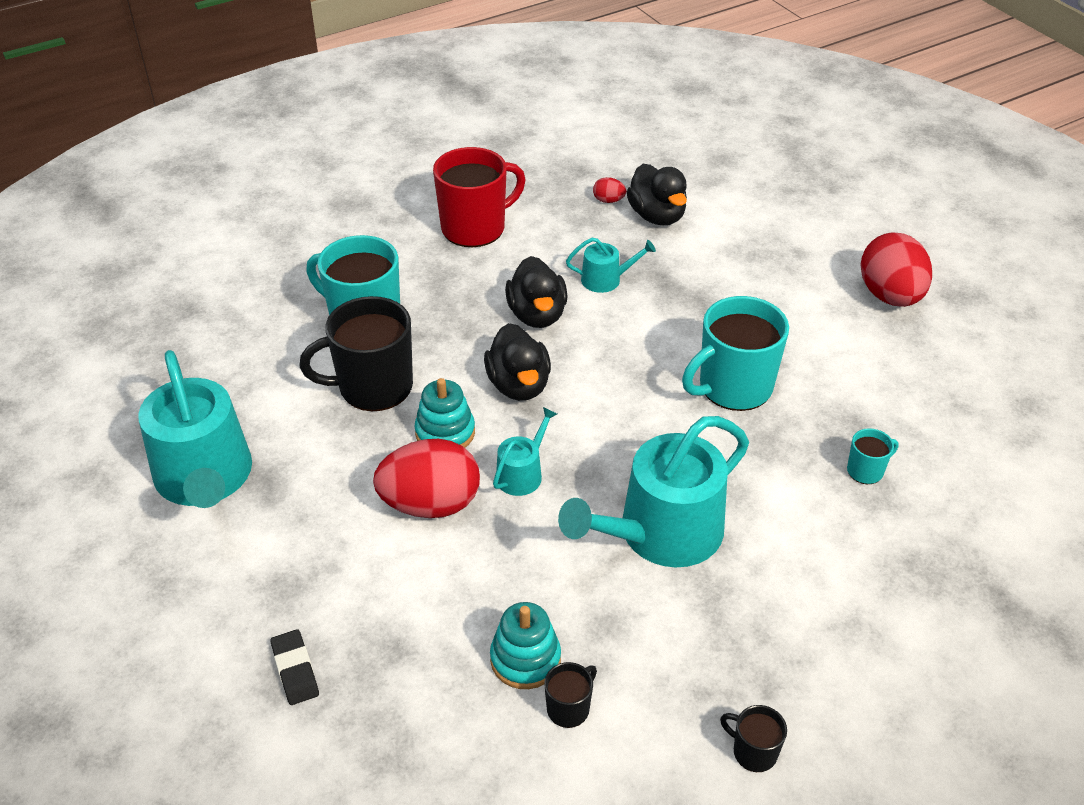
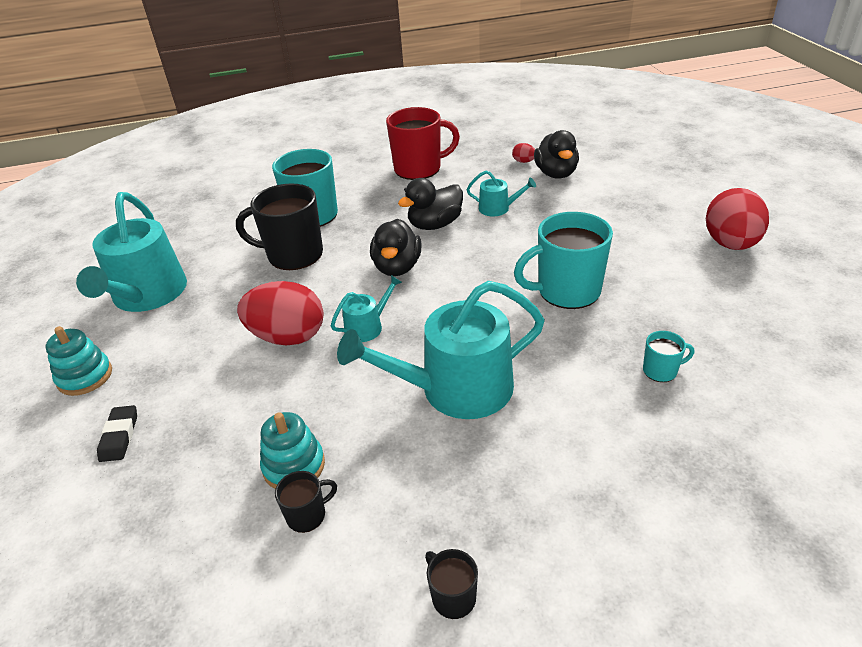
camera: 20 degrees right, 5 degrees down
turquoise stacking toy [414,378,475,448] -> turquoise stacking toy moved to [46,326,112,396]
black duck [505,256,568,328] -> black duck turned 45 degrees clockwise [398,178,463,230]

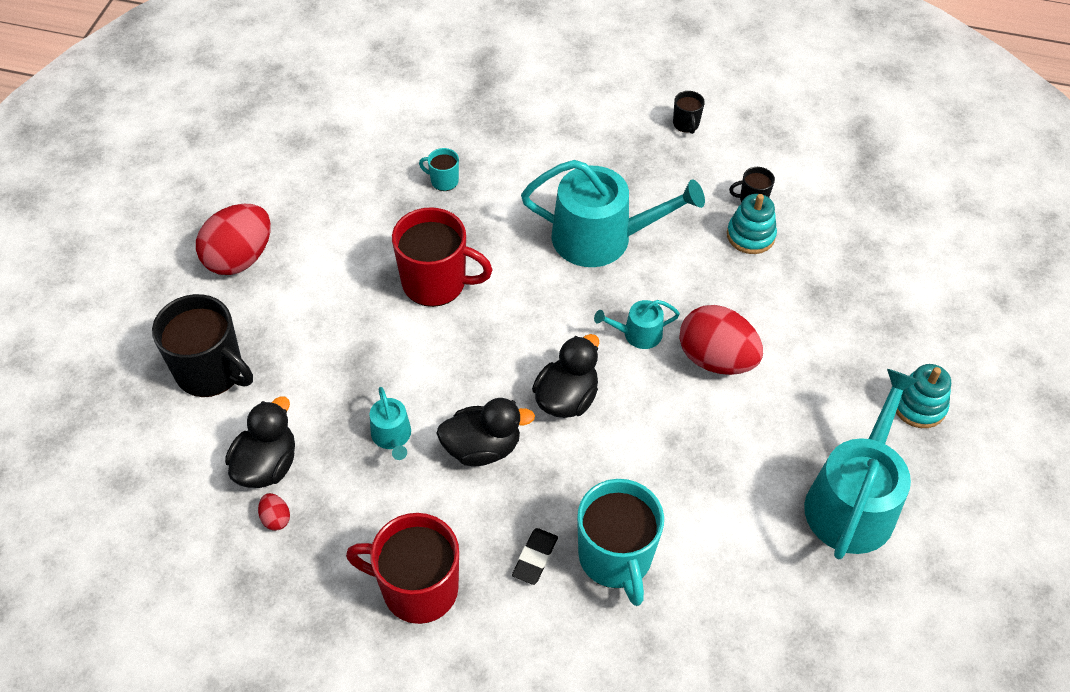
camera: 155 degrees left, 15 degrees up
black eraser [97,405,137,462] -> black eraser moved to [512,528,558,585]
black mug [236,184,323,270] -> black mug moved to [152,294,253,397]
turquoise watering can [466,171,536,216] -> turquoise watering can turned 150 degrees counterclockwise [370,387,411,460]
turquoise mug [514,212,613,309] -> red mug [392,207,493,307]

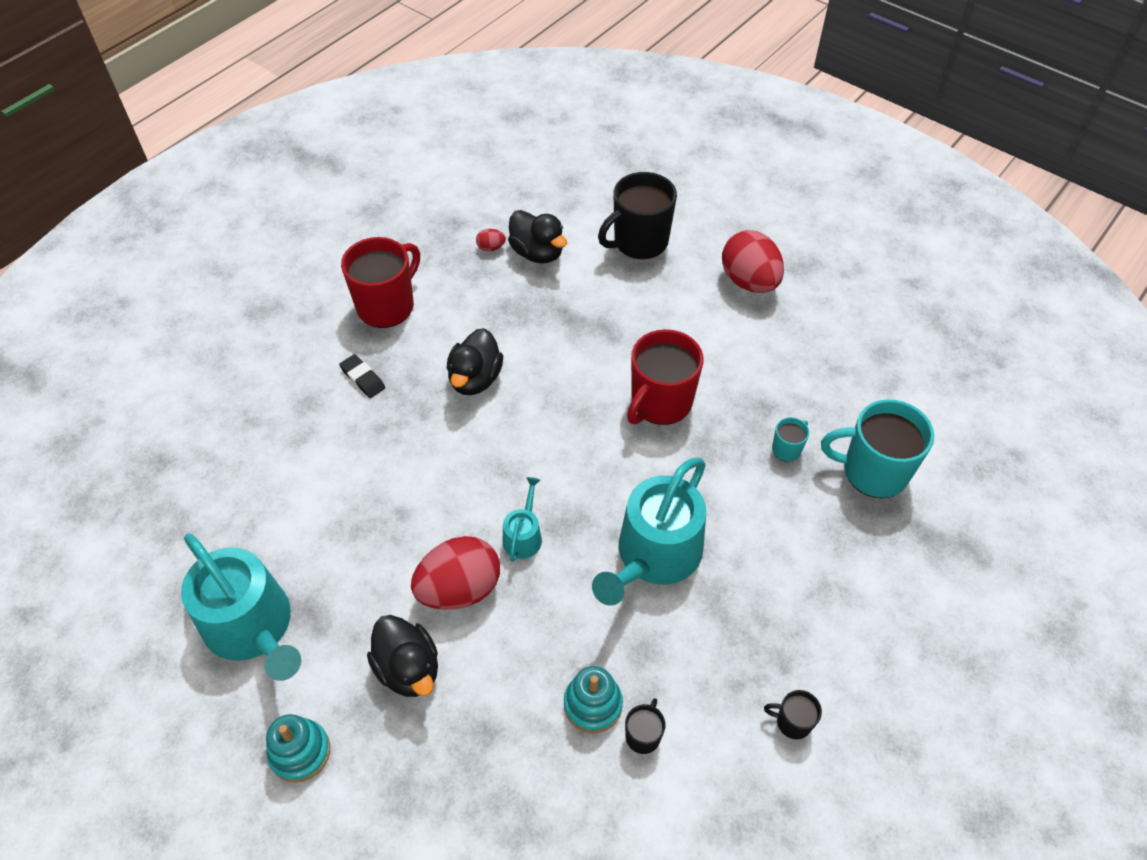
camera: 115 degrees right, 0 degrees up
turquoise watering can [370,387,411,460] -> none
black duck [532,334,599,418] -> black duck moved to [367,615,438,697]
turquoise mug [577,479,664,606] -> turquoise mug moved to [821,399,934,498]

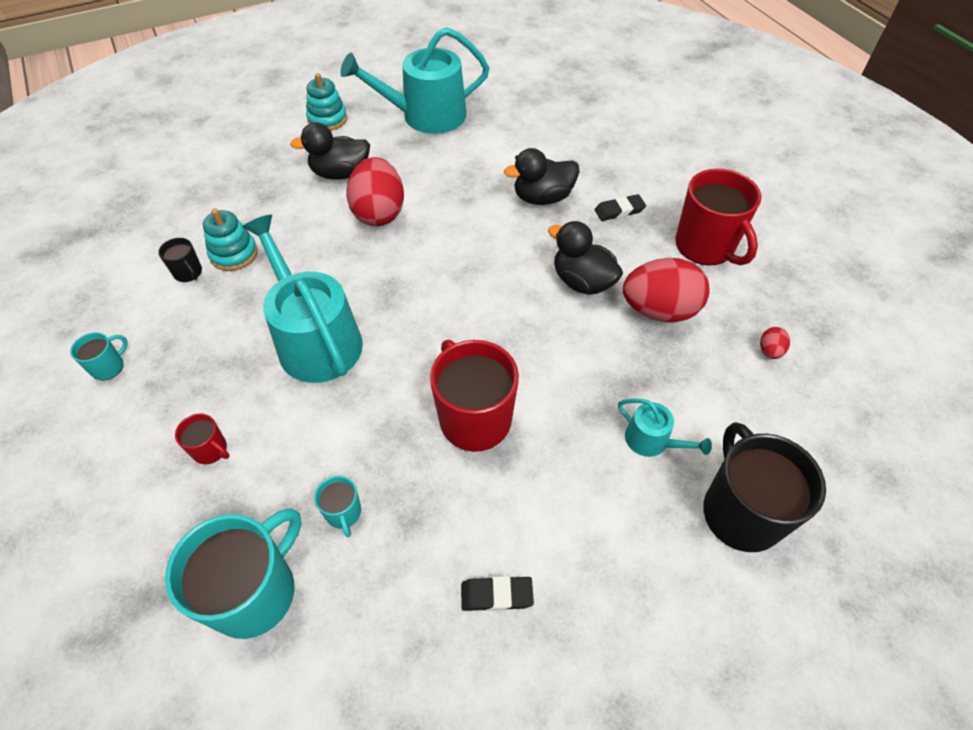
camera: 115 degrees right, 0 degrees up
turquoise watering can [503,477,542,562] -> turquoise watering can moved to [618,399,712,457]
black duck [508,210,567,264] -> black duck moved to [504,148,579,205]
red egg [722,230,784,293] -> red egg moved to [623,258,710,322]
black mug [764,690,822,739] -> turquoise mug [70,332,128,380]
none -> red mug [175,414,230,464]
none -> black eraser [461,576,534,611]

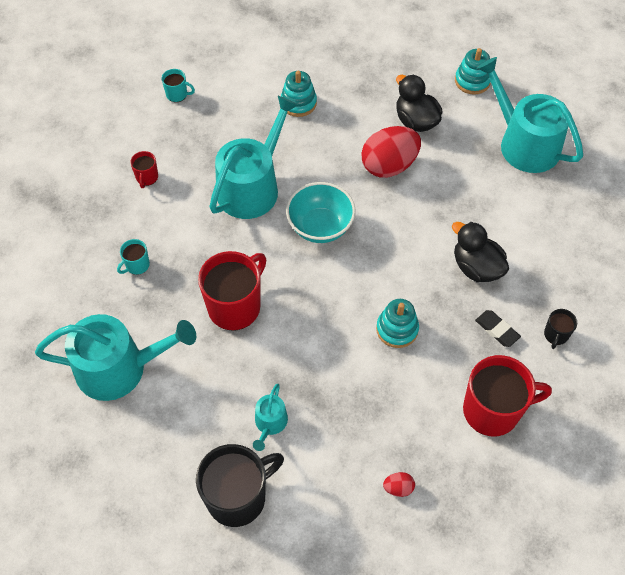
camera: 65 degrees right, 5 degrees up
black mug [158,238,202,282] -> black mug moved to [544,309,577,349]
turquoise mug [165,508,302,639] -> none
black eraser [461,576,534,611] -> turquoise watering can [35,314,196,401]
black duck [548,221,623,295] -> turquoise stacking toy [376,299,419,348]
red egg [623,258,710,322] -> none
red mug [675,169,762,266] -> red mug turned 135 degrees counterclockwise [463,355,552,436]
none -> turquoise bowl [286,182,355,243]

